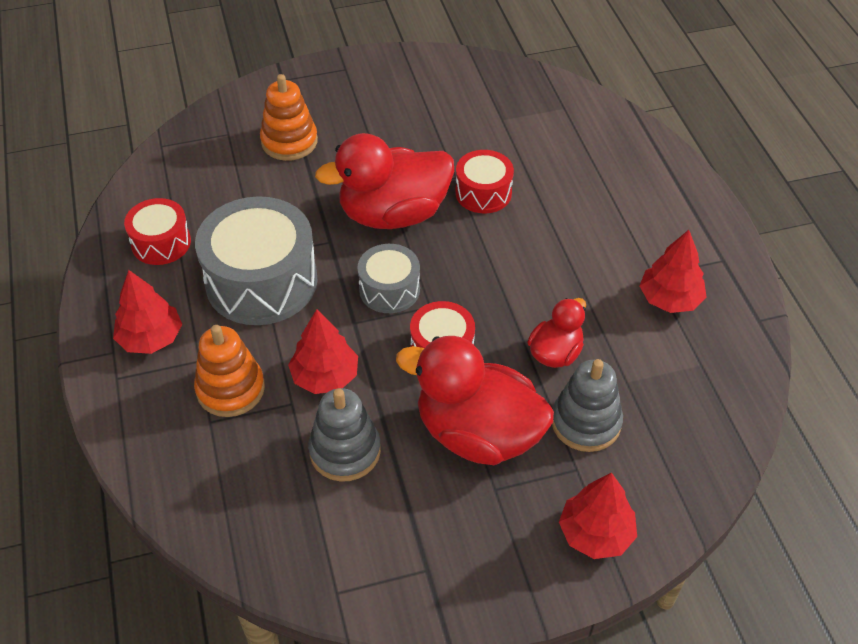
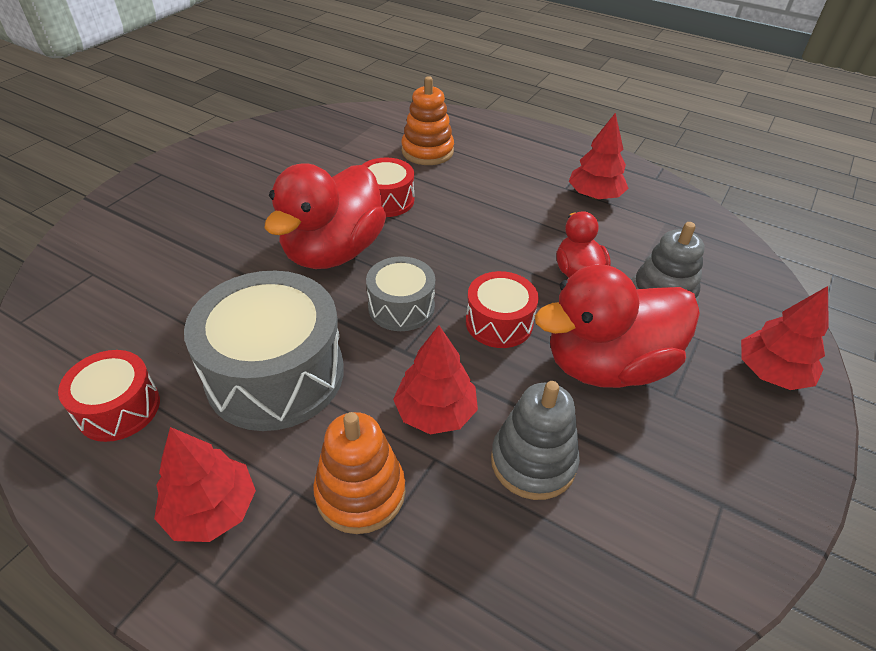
camera: 45 degrees left, 5 degrees down
orange stacking toy [260,74,318,161] -> orange stacking toy moved to [401,76,454,165]

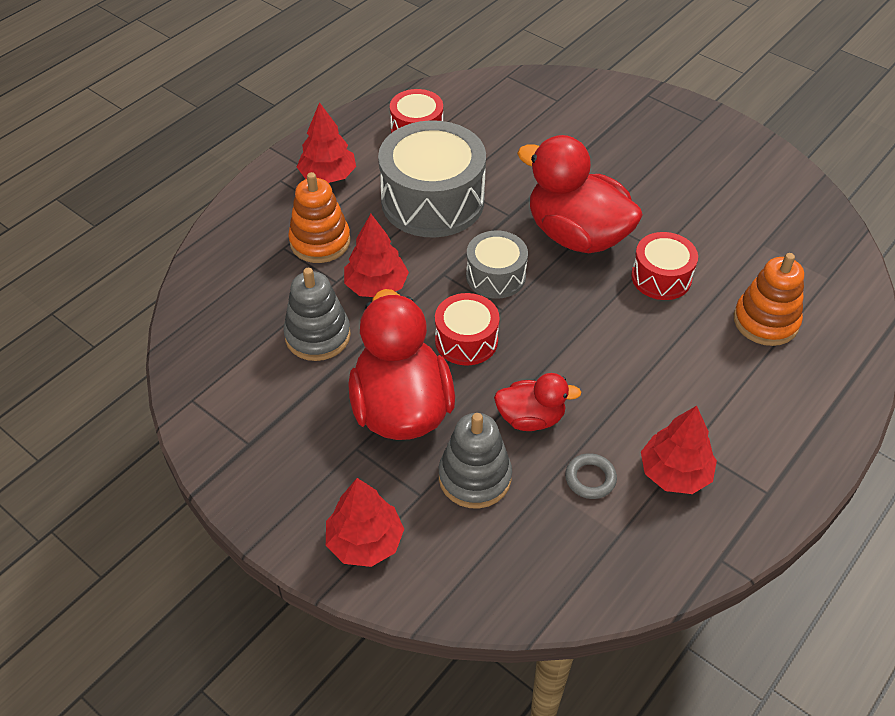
camera: 100 degrees right, 5 degrees up
none -> grey ring [565,453,617,499]

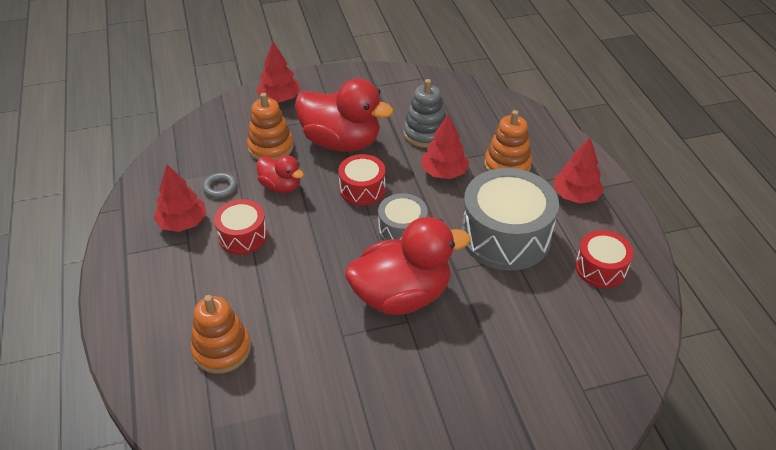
camera: 125 degrees right, 5 degrees down
grey stacking toy [439,413,512,509] -> orange stacking toy [247,93,294,160]
red duck [494,373,582,431] -> red duck turned 90 degrees counterclockwise [257,155,304,193]
red drum [631,232,698,300] -> red drum moved to [214,199,267,255]

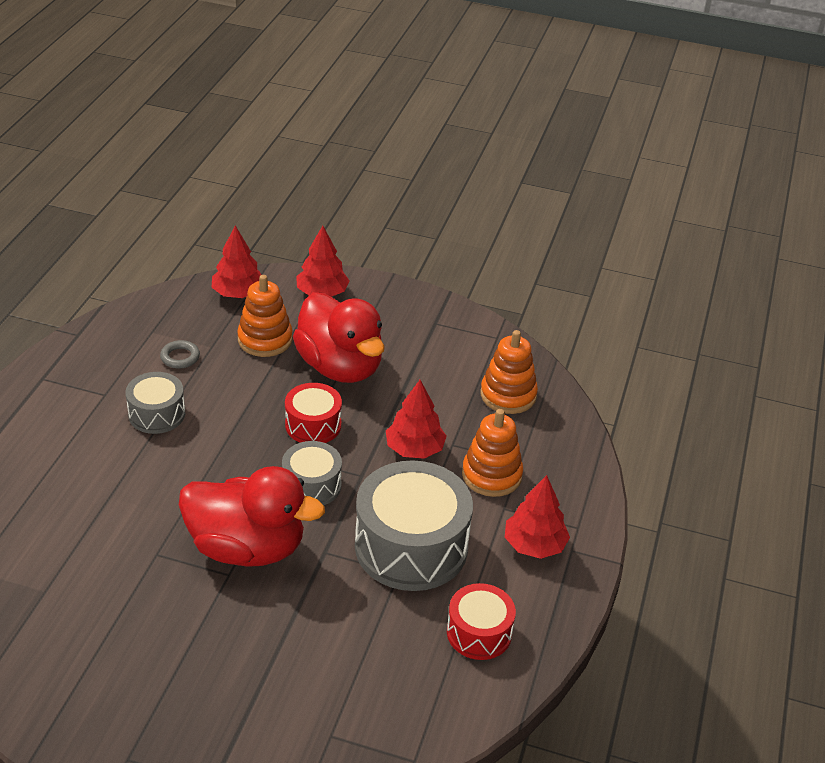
camera: 30 degrees right, 5 degrees down
red tree [153,165,206,232] -> red tree moved to [211,226,261,298]
orange stacking toy [191,295,251,374] -> orange stacking toy moved to [480,330,538,414]
red drum [214,199,267,255] -> grey drum [125,372,185,434]
red duck [257,155,304,193] -> none
grey stacking toy [403,79,446,148] -> none

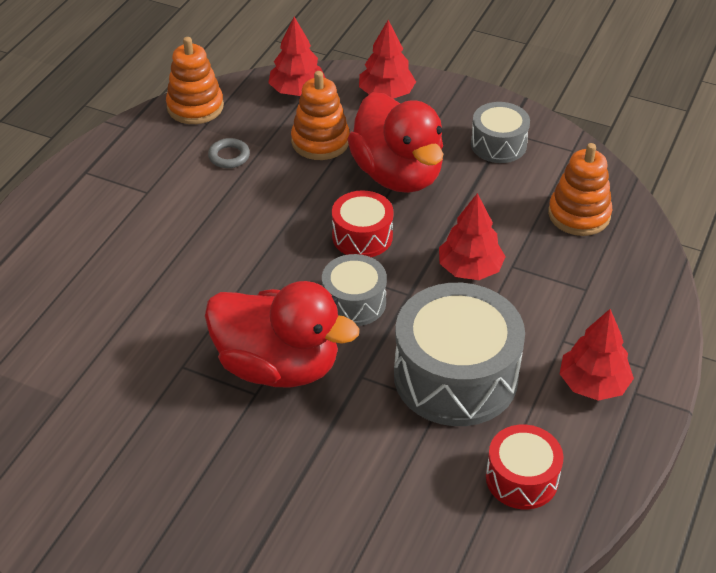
camera: 10 degrees right, 5 degrees up
grey drum [125,372,185,434] -> grey drum moved to [471,102,530,163]
orange stacking toy [462,409,523,497] -> orange stacking toy moved to [166,37,224,124]

